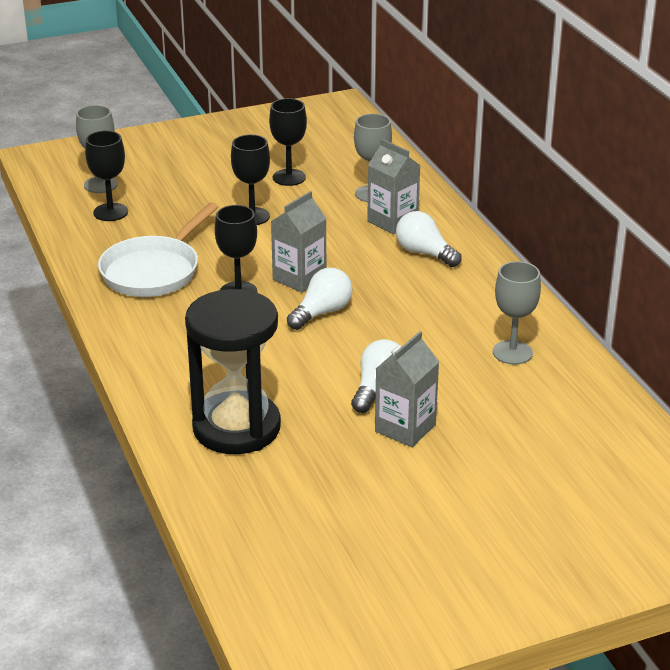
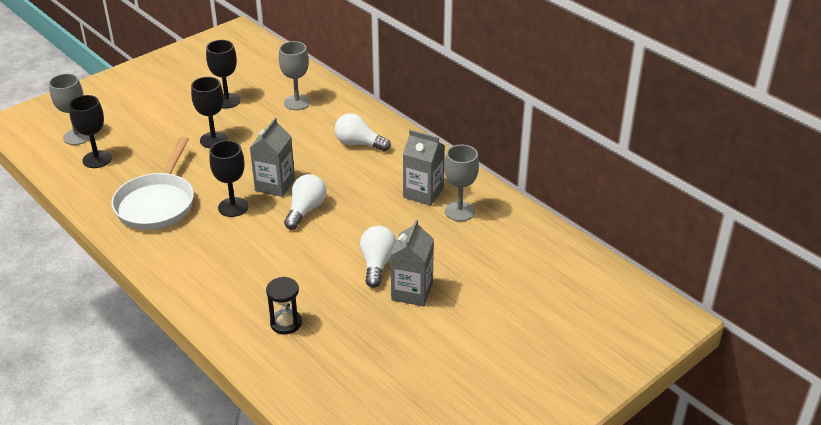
camera: 20 degrees left, 5 degrees up
black hourglass [185,289,281,454] -> black hourglass [266,277,302,334], size x0.45
grey carton [367,139,421,234] -> grey carton moved to [403,130,445,206]

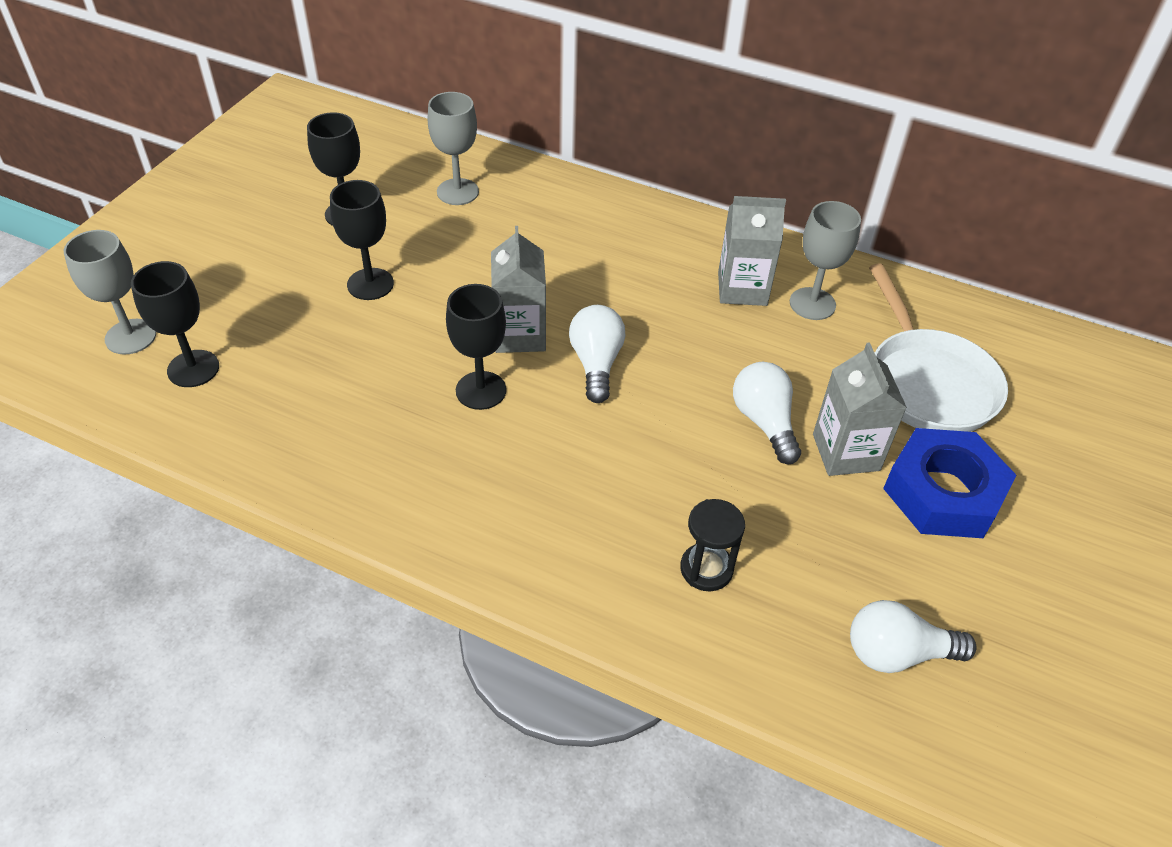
camera: 25 degrees left, 10 degrees up
white pan [111,137,194,230] -> white pan moved to [869,263,1008,432]
white light bulb [335,113,391,152] -> white light bulb moved to [850,600,977,673]
none -> blue nut [883,428,1017,538]

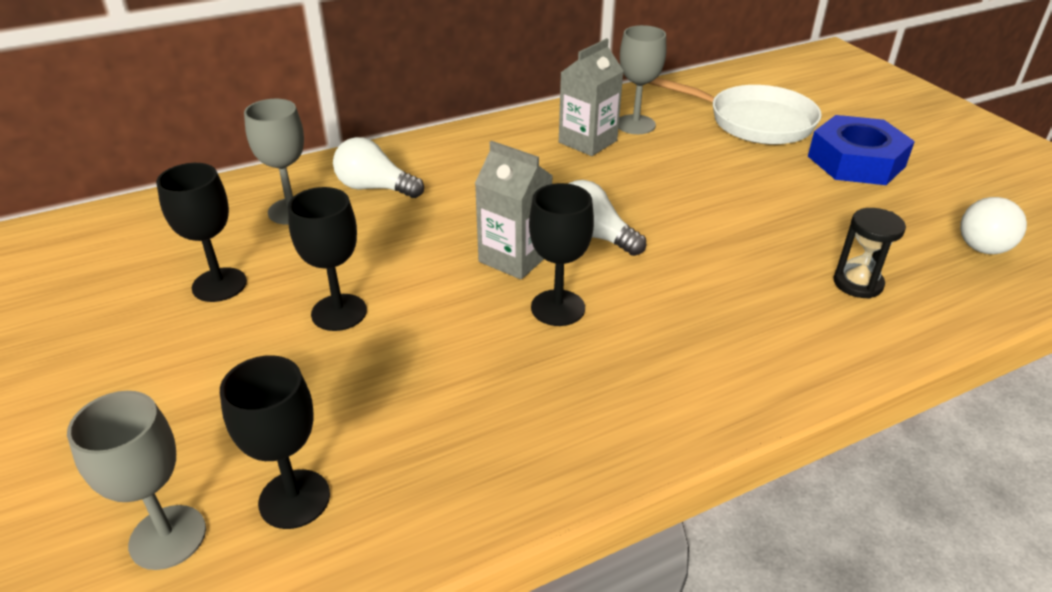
camera: 50 degrees left, 10 degrees down
white light bulb [733,362,801,464] -> white light bulb moved to [333,137,424,198]
grey carton [813,342,907,476] -> none

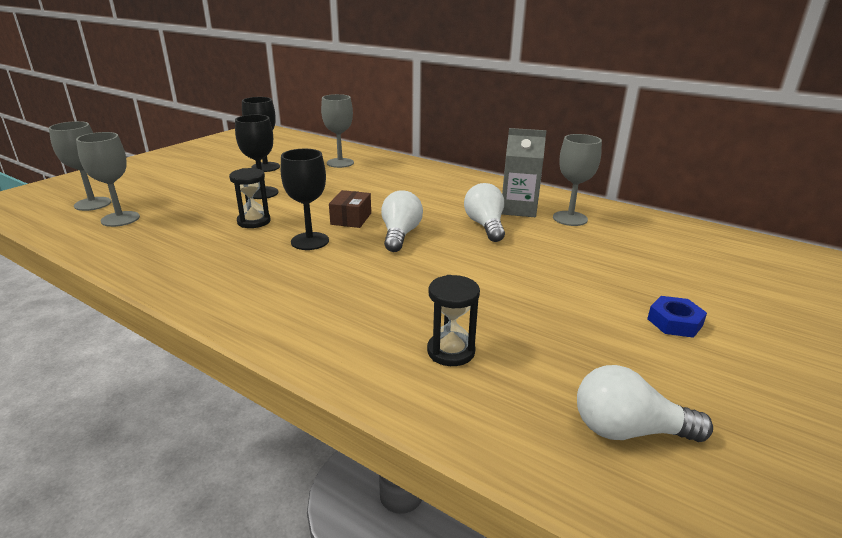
camera: 60 degrees right, 10 degrees down
black goblet [220,355,330,529] -> grey goblet [76,132,140,227]
white light bulb [333,137,424,198] -> white light bulb moved to [464,183,505,242]
grey carton [475,141,553,280] -> brown box [329,190,371,228]
white pan [648,77,822,145] -> none
blue nut [808,115,915,185] -> blue nut [647,296,707,338], size x0.49
none -> black hourglass [229,168,271,228]

